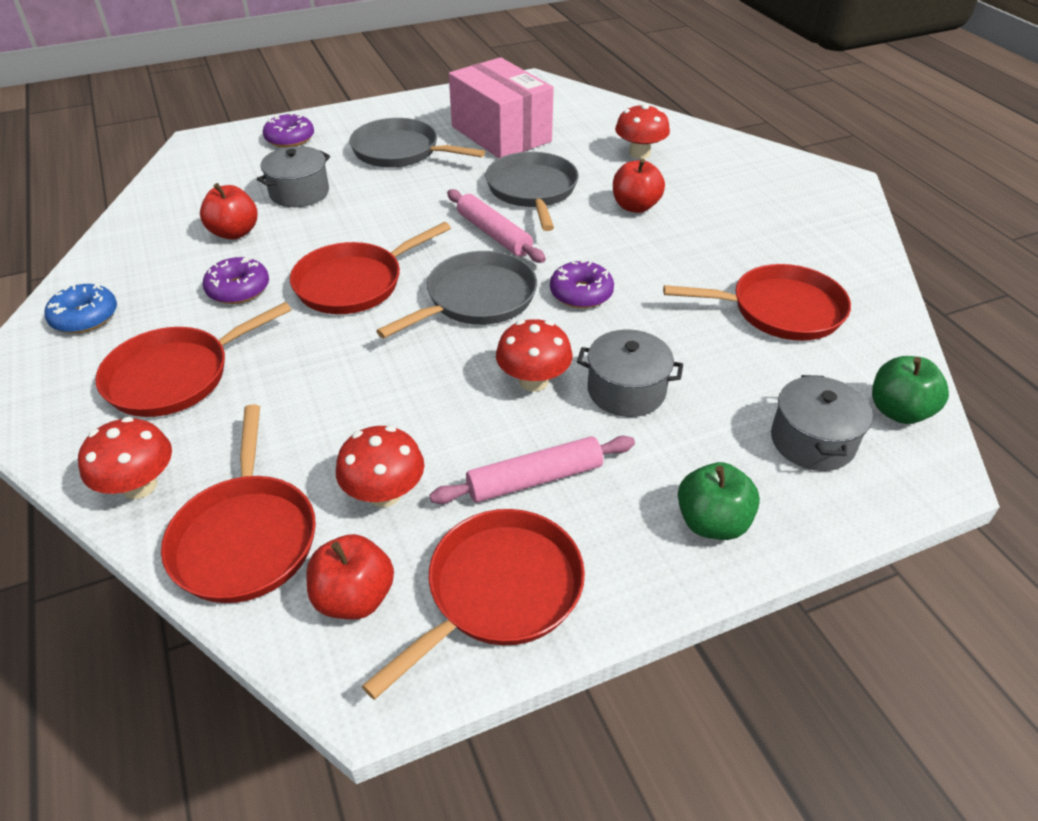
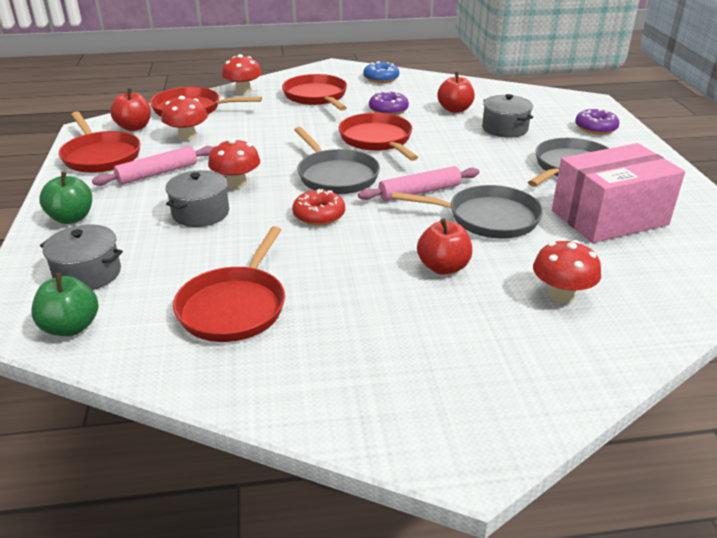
camera: 105 degrees right, 10 degrees down
pink rolling pin [429,436,635,504] -> pink rolling pin turned 60 degrees clockwise [92,146,213,186]
purple donut [550,260,614,308] -> red donut [292,189,345,226]

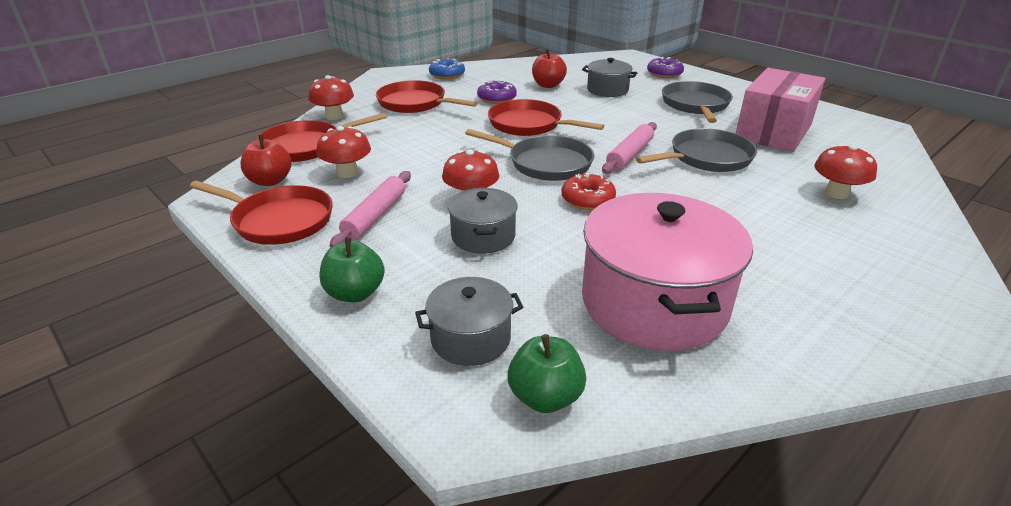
camera: 35 degrees left, 0 degrees up
red pan [173,226,285,342] -> pink pot [582,193,753,351]
red apple [417,218,472,275] -> none

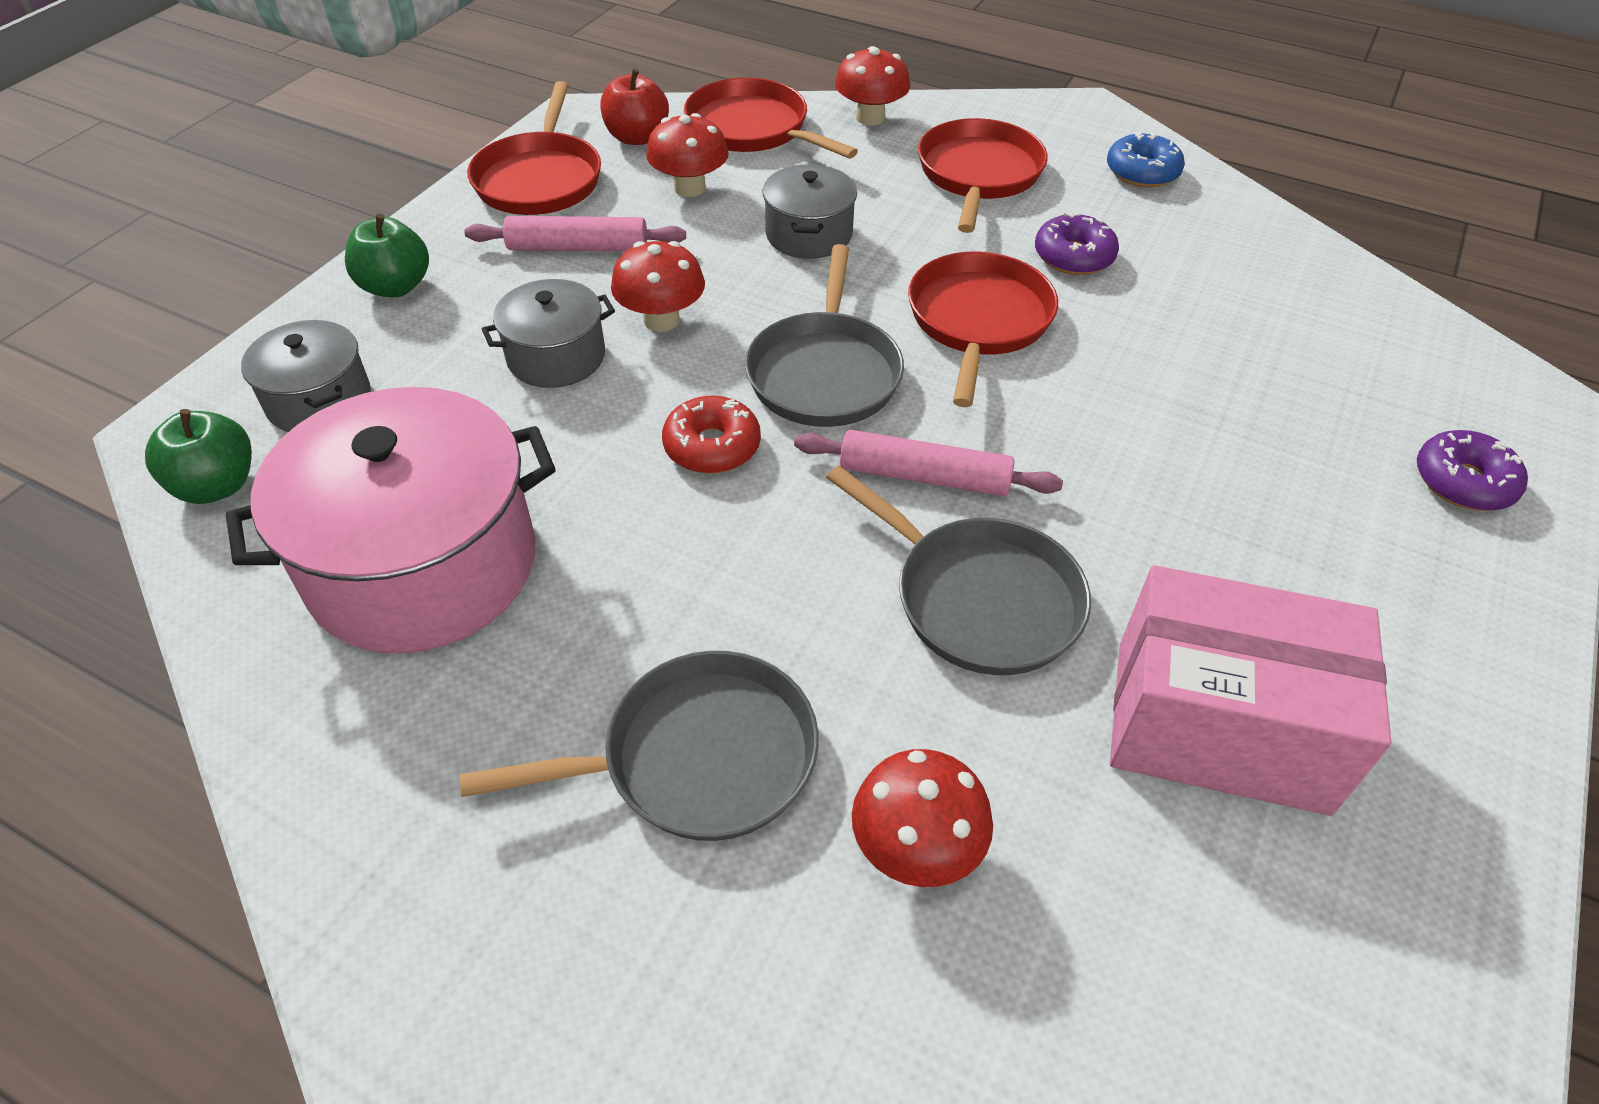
camera: 70 degrees right, 15 degrees up
red apple [532,49,567,88] -> none
grey pot [582,58,637,97] -> grey pot moved to [763,164,857,259]
grey pan [662,81,733,123] -> grey pan moved to [460,651,819,841]

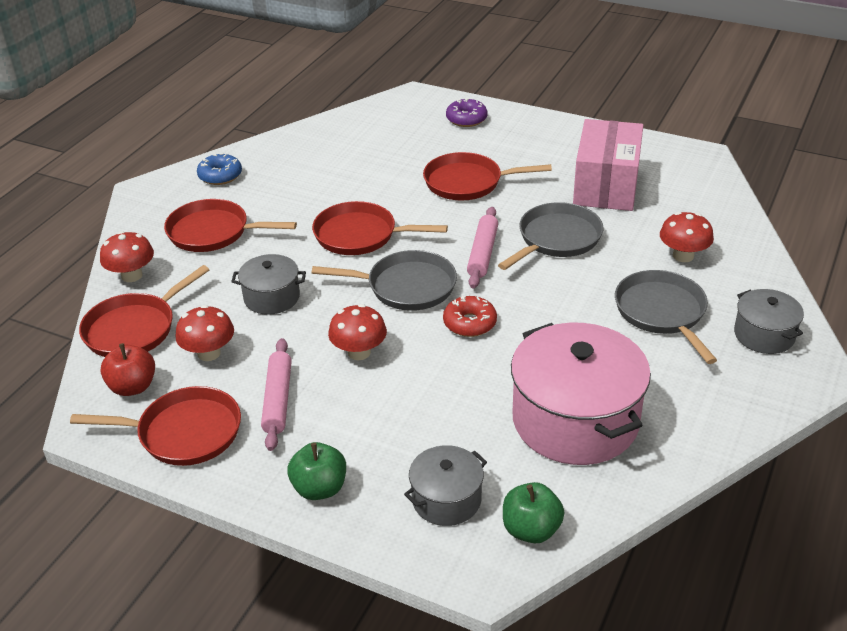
camera: 90 degrees left, 10 degrees down
grey pot [482,279,615,388] -> grey pot moved to [734,289,804,354]
purple donut [1035,212,1119,275] -> none
none -> red pan [423,152,552,201]

